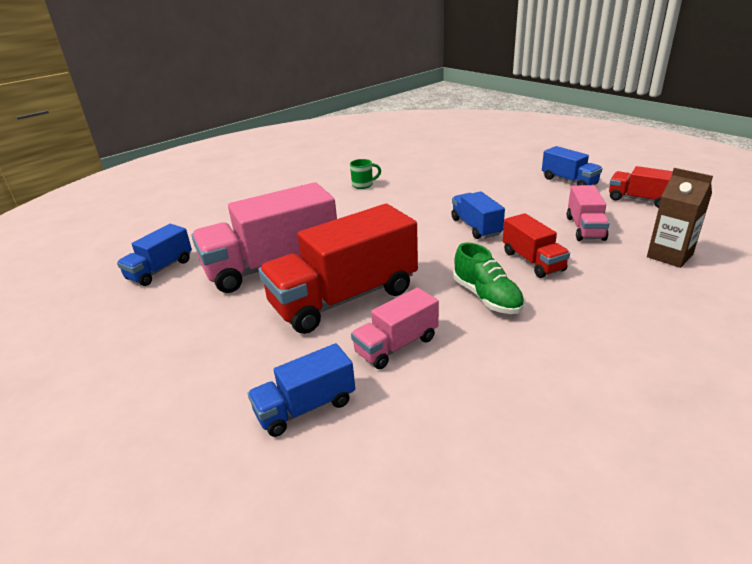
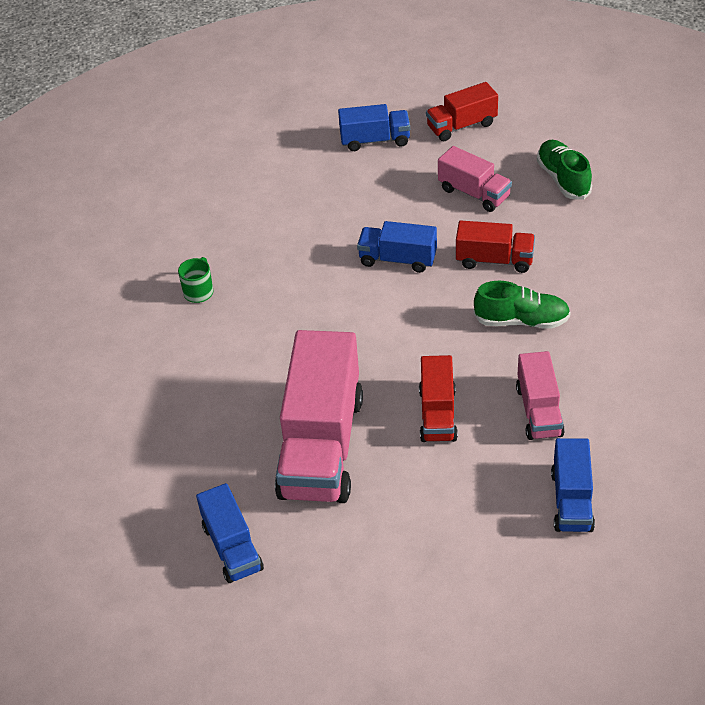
camera: 55 degrees left, 15 degrees up
red truck [259,204,418,334] -> red truck [419,355,458,442], size x0.52
brown carton [647,168,713,268] -> green shoe [537,140,592,200]

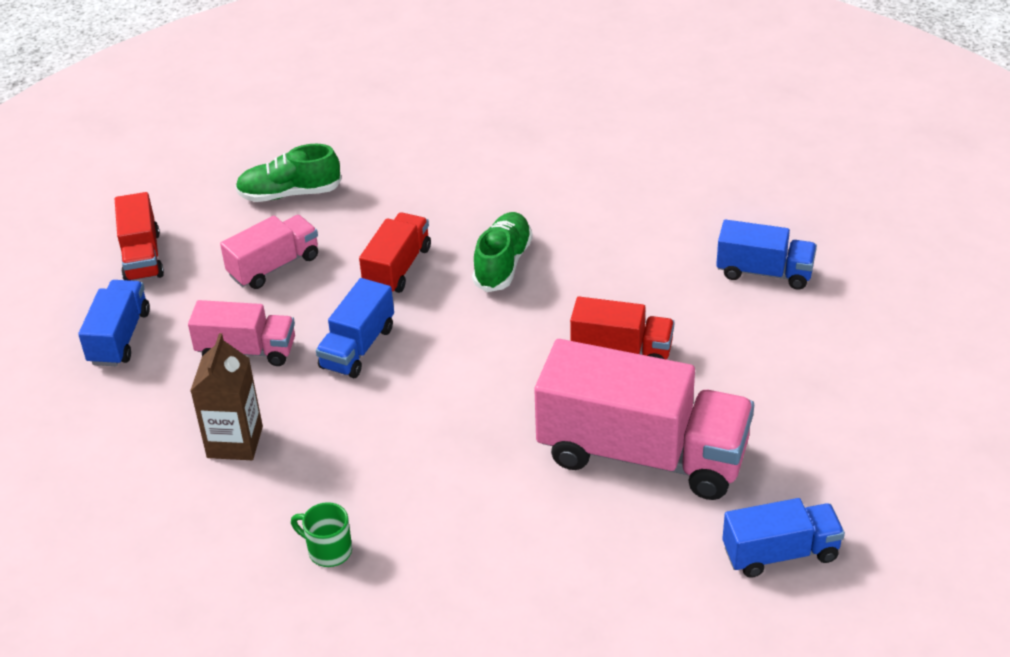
camera: 80 degrees left, 5 degrees down
pink truck [516,351,565,440] -> pink truck moved to [188,300,295,366]
none -> brown carton [190,333,263,460]

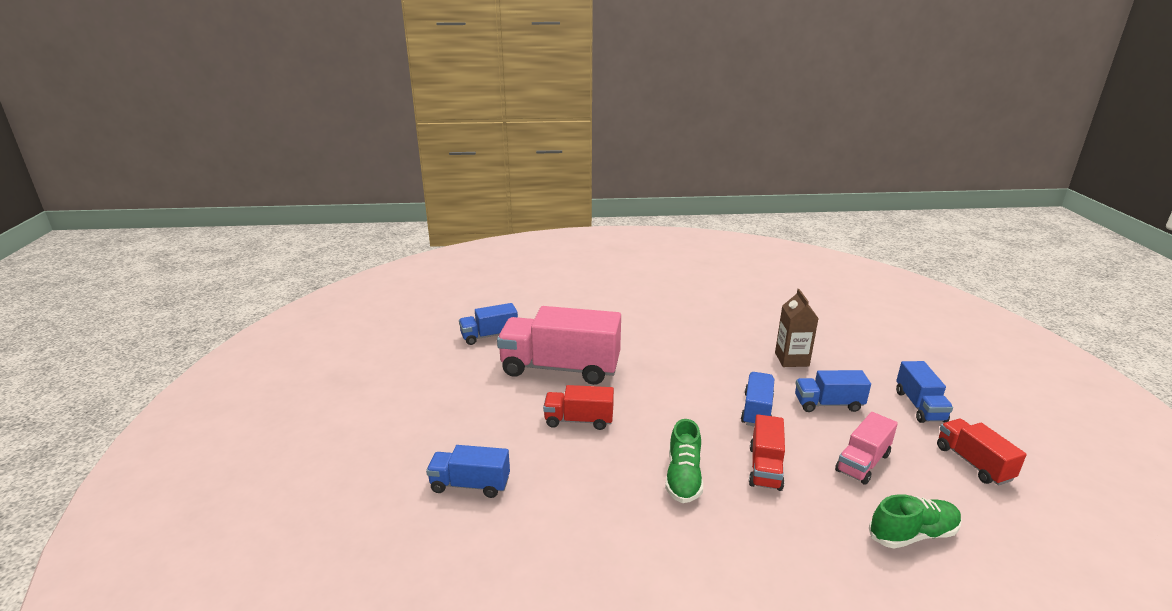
camera: 170 degrees right, 15 degrees down
pink truck [188,300,295,366] -> blue truck [795,370,871,412]
green mug [291,502,352,567] -> none

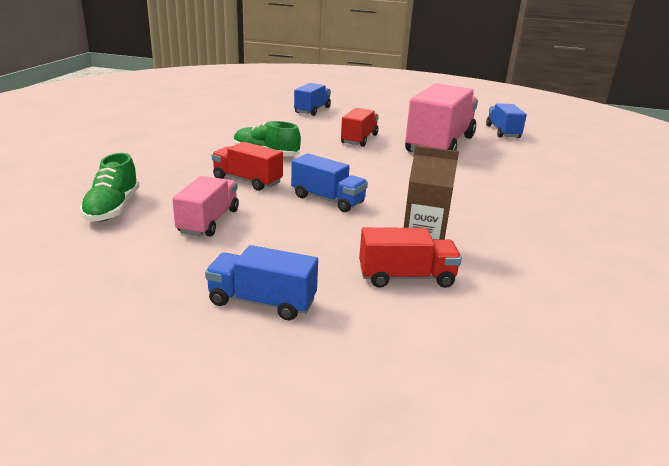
camera: 105 degrees right, 0 degrees up
blue truck [795,370,871,412] -> none
pink truck [835,412,898,485] -> pink truck turned 45 degrees clockwise [172,176,239,237]
red truck [937,419,1027,485] -> red truck moved to [359,227,462,288]

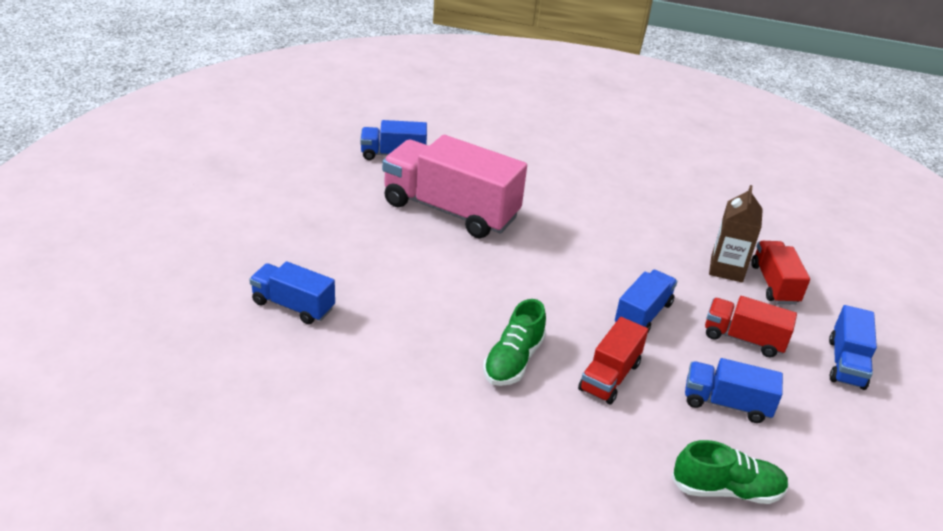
camera: 90 degrees left, 10 degrees up
pink truck [172,176,239,237] -> blue truck [685,358,783,423]
red truck [341,108,379,147] -> red truck moved to [705,296,797,357]

